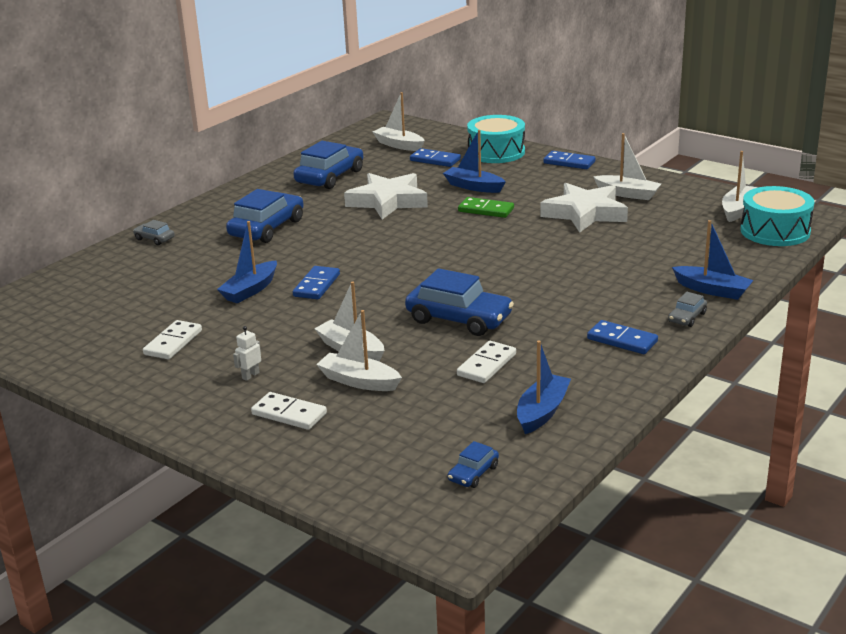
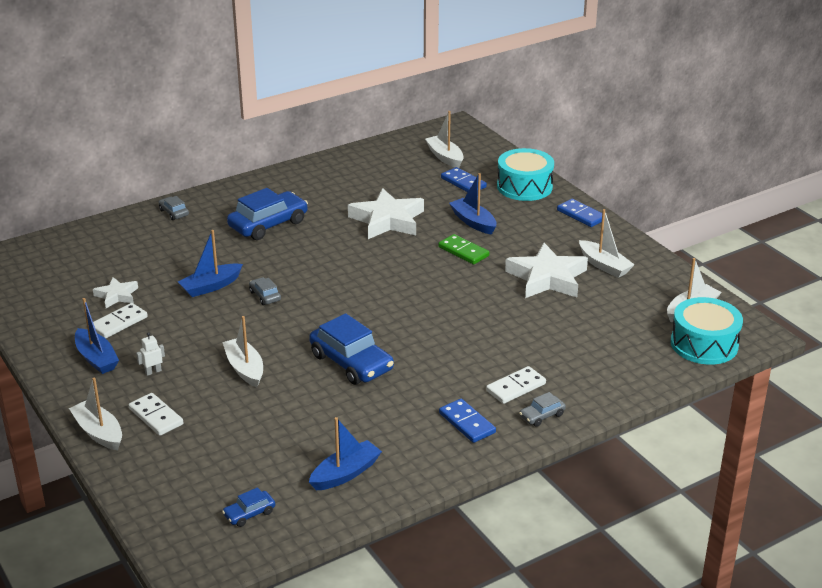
camera: 20 degrees right, 5 degrees up
blue car [293,141,363,189] -> none
blue domino [293,266,340,299] -> grey car [249,277,281,305]
white boat [316,310,402,391] -> white boat moved to [69,378,122,450]
white domino [457,341,516,383] -> white domino moved to [486,366,546,404]
blue boat [672,220,754,300] -> blue boat moved to [75,298,119,374]
none -> white star [93,277,138,308]

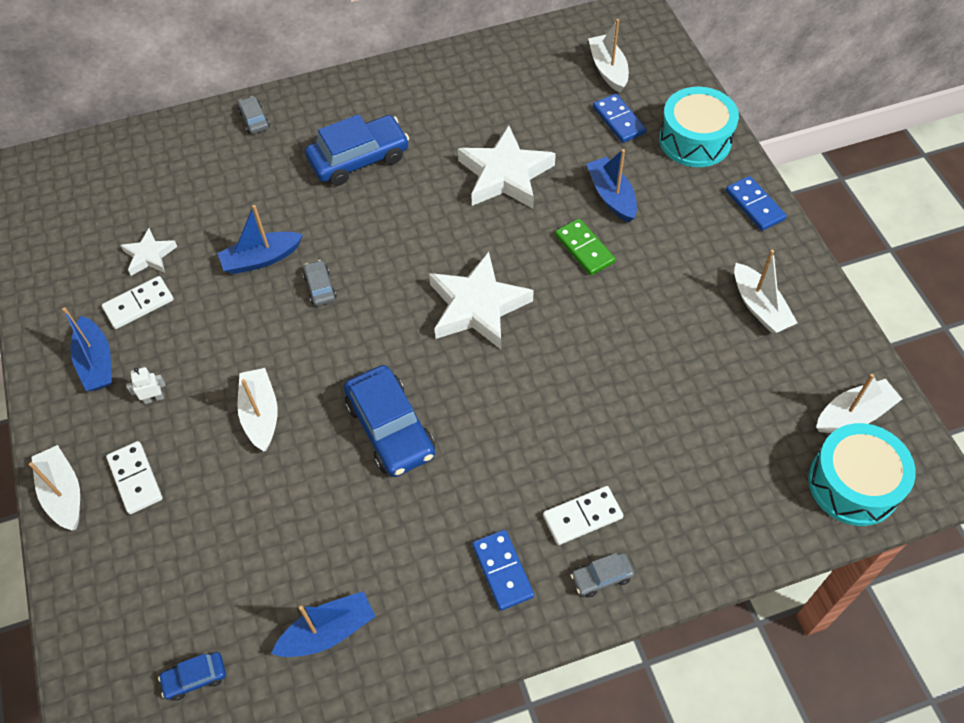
camera: 15 degrees right, 25 degrees up
white star [505,243,588,298] -> white star moved to [429,252,534,349]

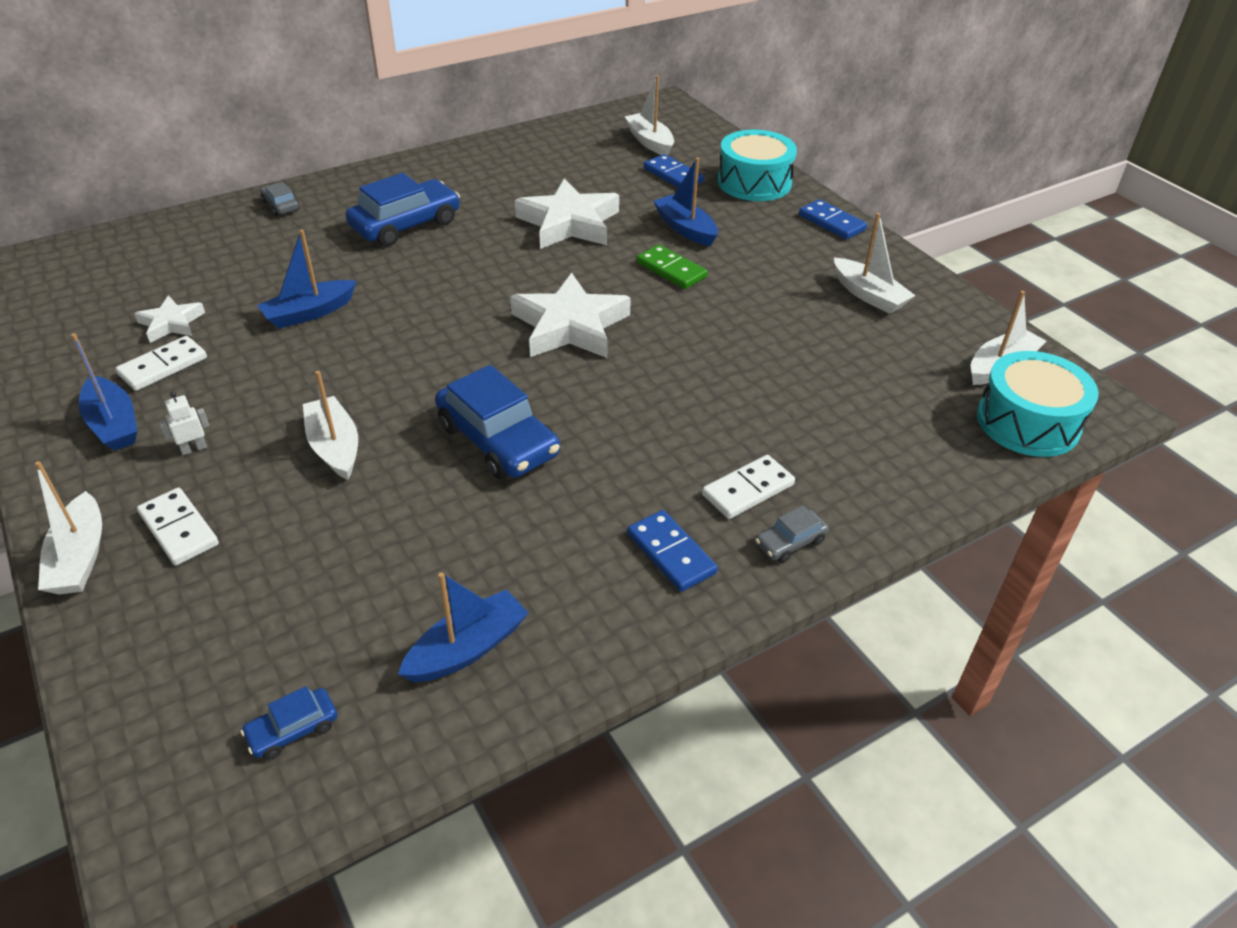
camera: 15 degrees left, 15 degrees down
white boat [29,445,80,531] -> white boat turned 150 degrees counterclockwise [35,461,102,594]
grey car [303,260,337,306] -> none

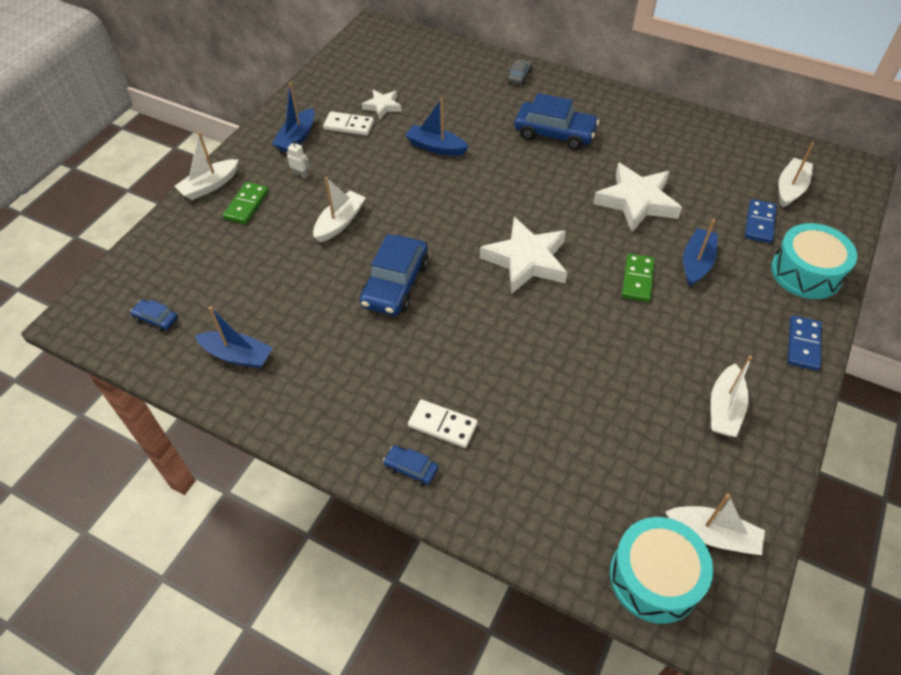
camera: 60 degrees right, 10 degrees up
white domino [137,488,219,565] -> green domino [223,182,269,224]
blue domino [627,510,718,592] -> none
grey car [755,505,829,563] -> blue car [383,445,438,486]

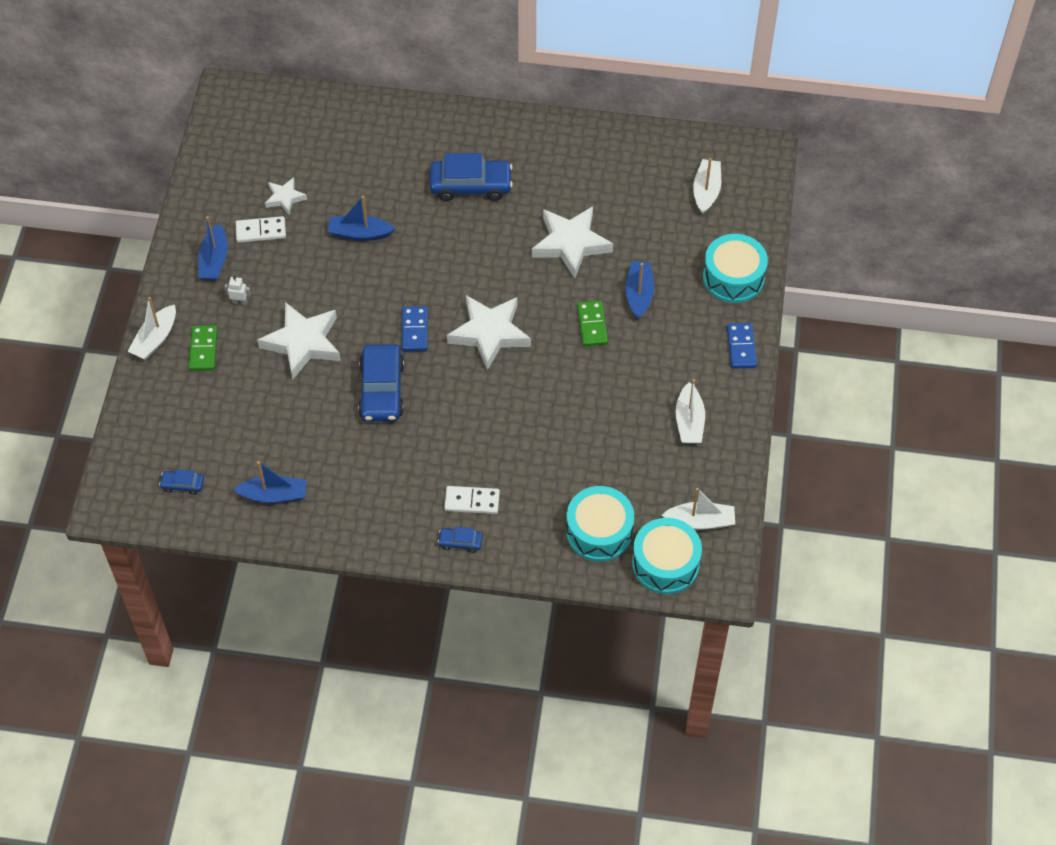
camera: 20 degrees left, 5 degrees up
white boat [313,177,365,242] -> white star [258,302,341,380]
grey car [507,59,532,85] -> none
blue domino [745,199,777,243] -> blue domino moved to [402,306,428,351]
none -> turquoise drum [566,486,634,562]

